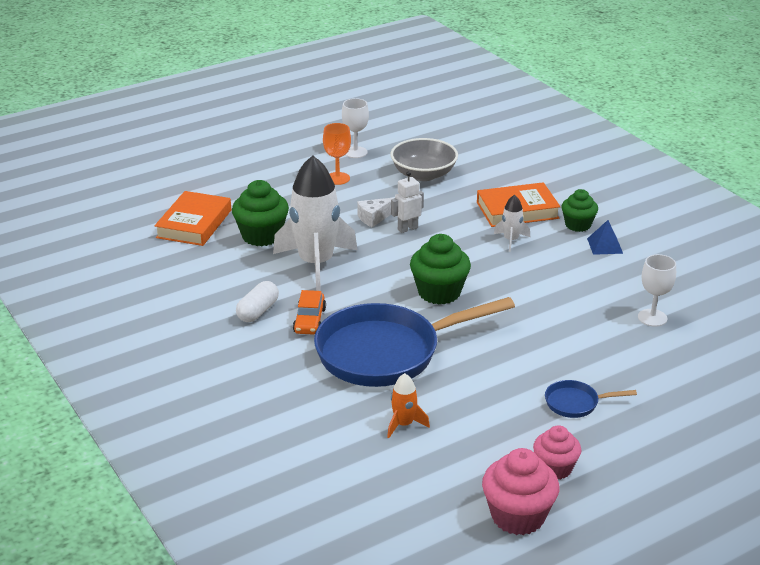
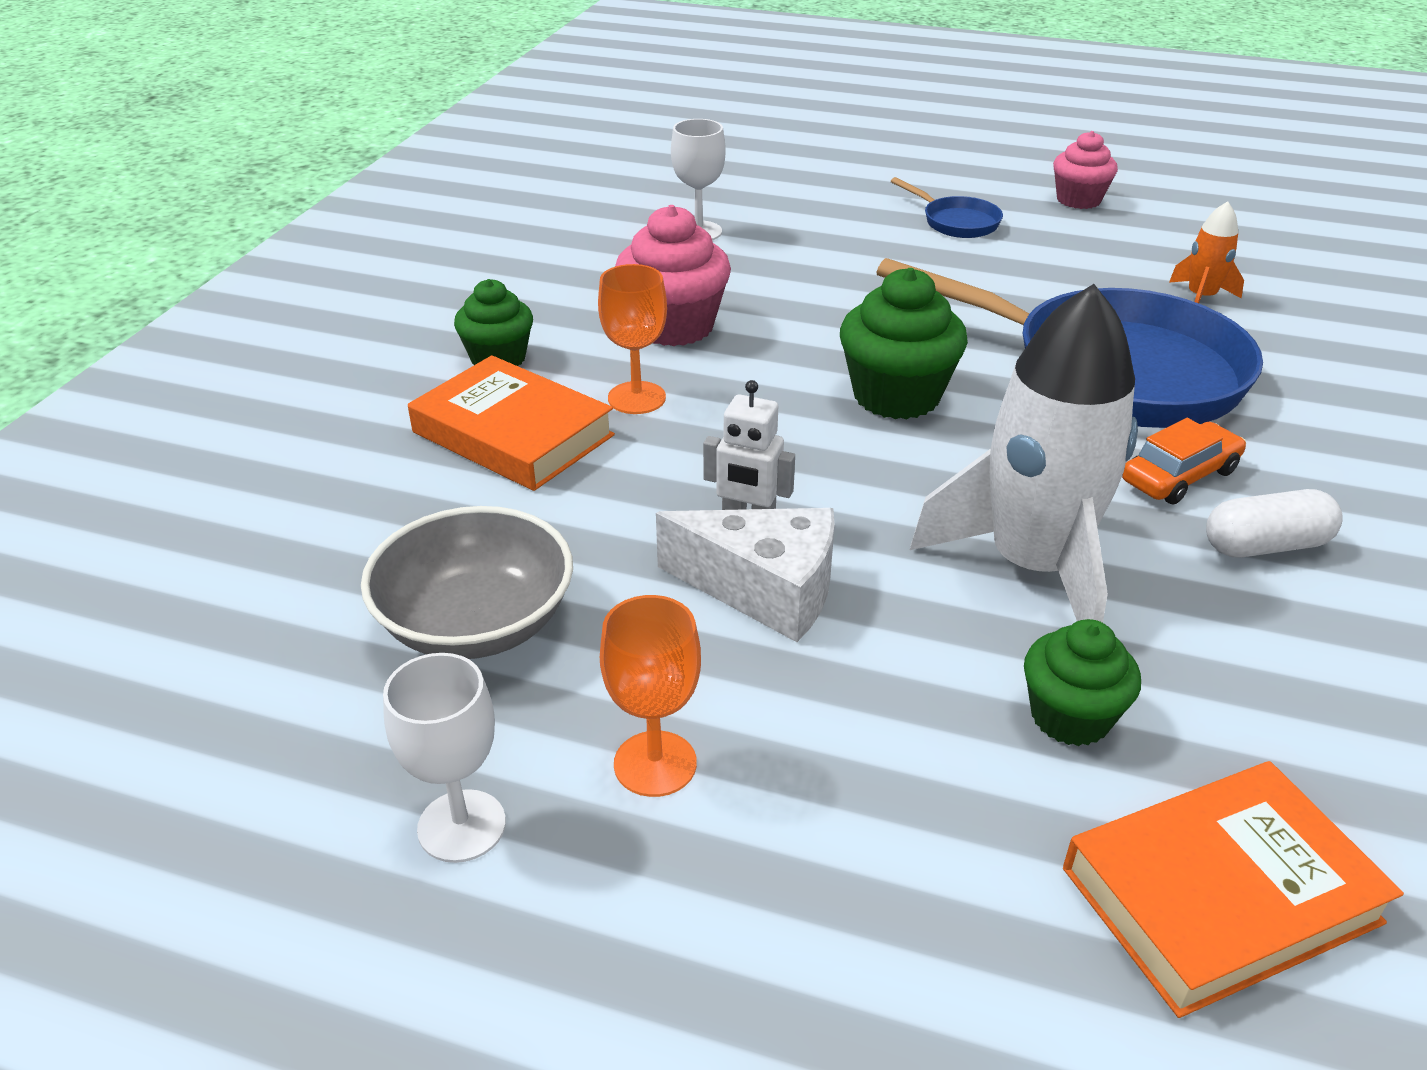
camera: 130 degrees left, 5 degrees up
green cupcake [232,180,289,246] -> green cupcake [1024,619,1141,746], size x0.65
white cheese [357,197,395,227] -> white cheese [656,508,835,642], size x1.61
pink cupcake [482,448,559,535] -> pink cupcake moved to [615,205,731,346]
white rocket [494,195,530,252] -> orange goblet [598,264,667,414]
blue pyramid [587,220,623,255] -> none

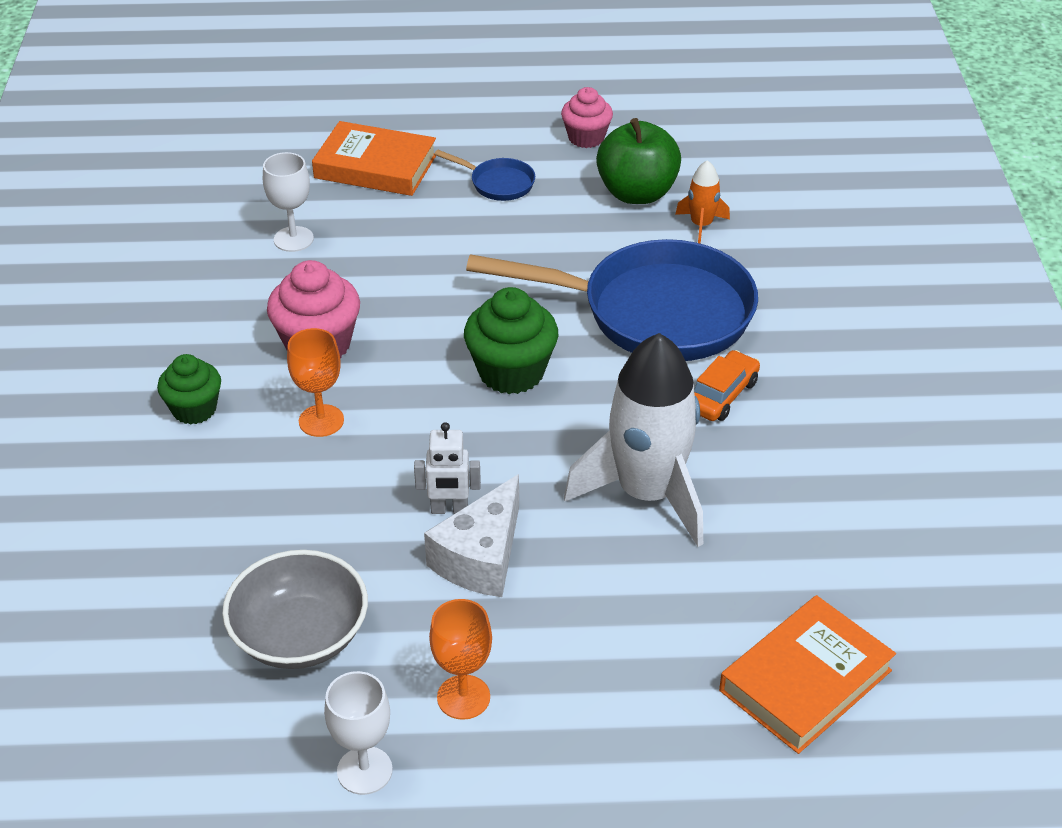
camera: 20 degrees left, 5 degrees up
orange book [408,355,615,491] -> orange book moved to [312,121,436,196]
white cheese [656,508,835,642] -> white cheese turned 120 degrees clockwise [424,474,519,597]
green cupcake [1024,619,1141,746] -> none
white capsule [1206,489,1343,558] -> none
none -> green apple [596,118,681,204]

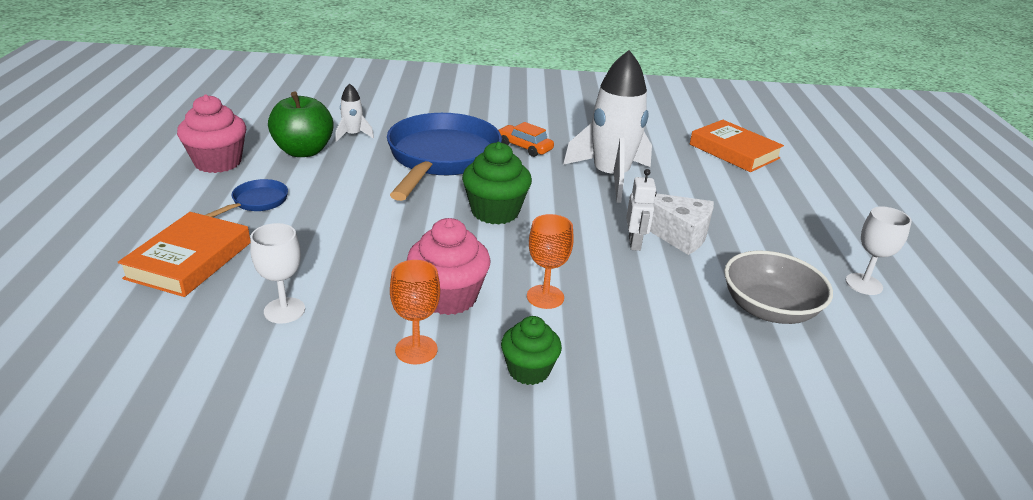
camera: 90 degrees left, 10 degrees down
orange goblet [429,599,492,720] -> orange goblet moved to [390,260,440,364]
pink cupcake [561,87,613,148] -> pink cupcake [177,94,246,173], size x1.53
orange rocket [675,160,730,244] -> white rocket [335,83,374,142]

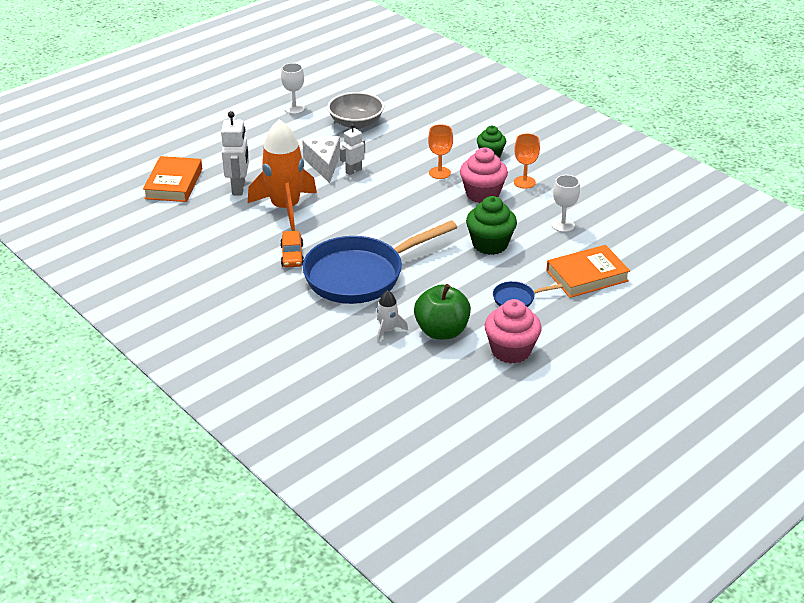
camera: 130 degrees left, 5 degrees up
green cupcake [462,142,532,225] -> green cupcake moved to [466,196,517,255]
white rocket [563,50,652,203] -> orange rocket [248,119,317,231]
none -> white robot [221,111,249,195]

